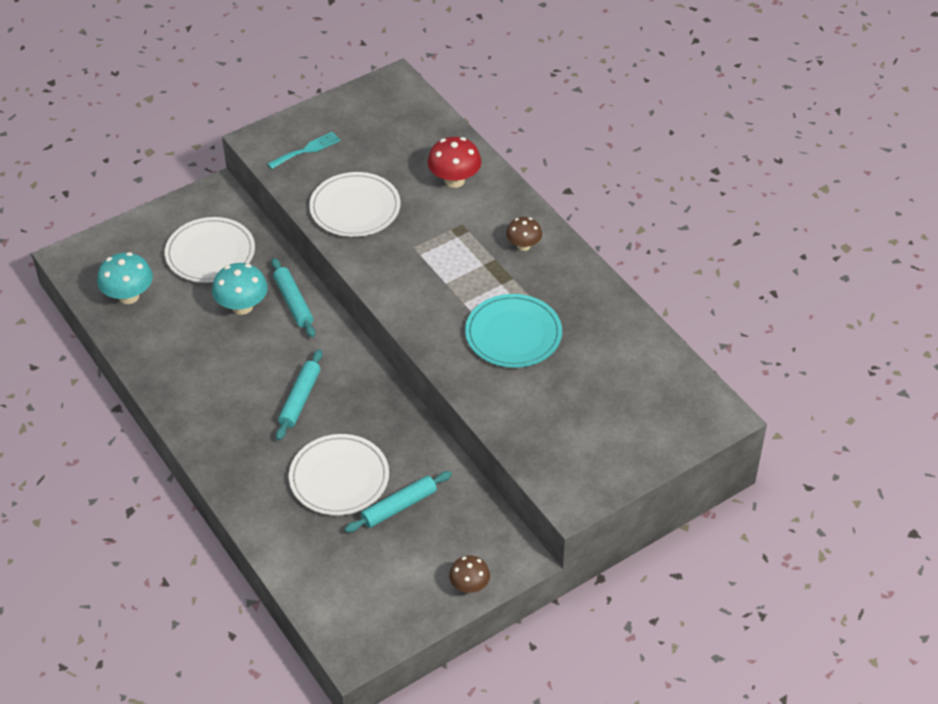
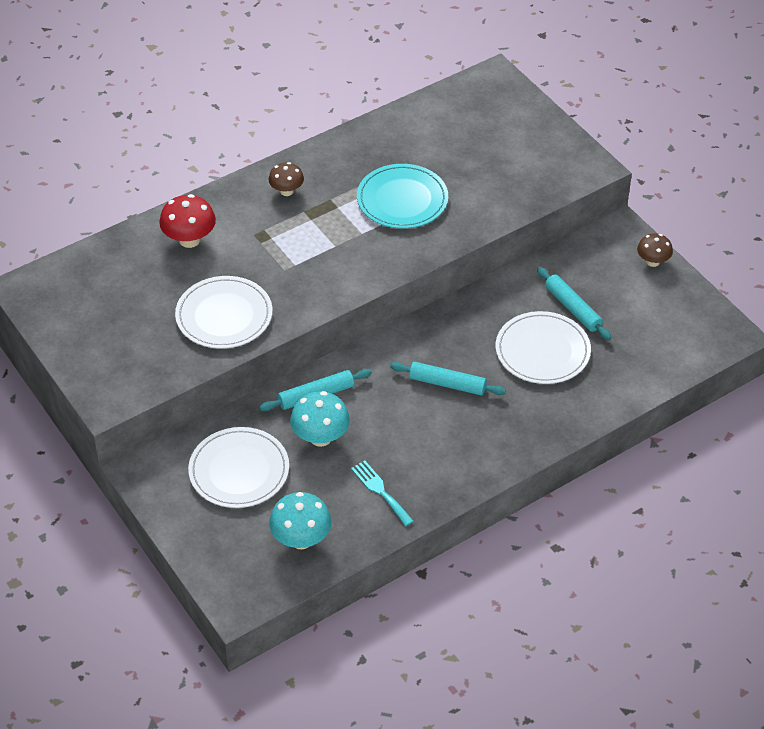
camera: 90 degrees left, 0 degrees up
turquoise fork [268,132,340,169] -> turquoise fork moved to [351,461,414,526]

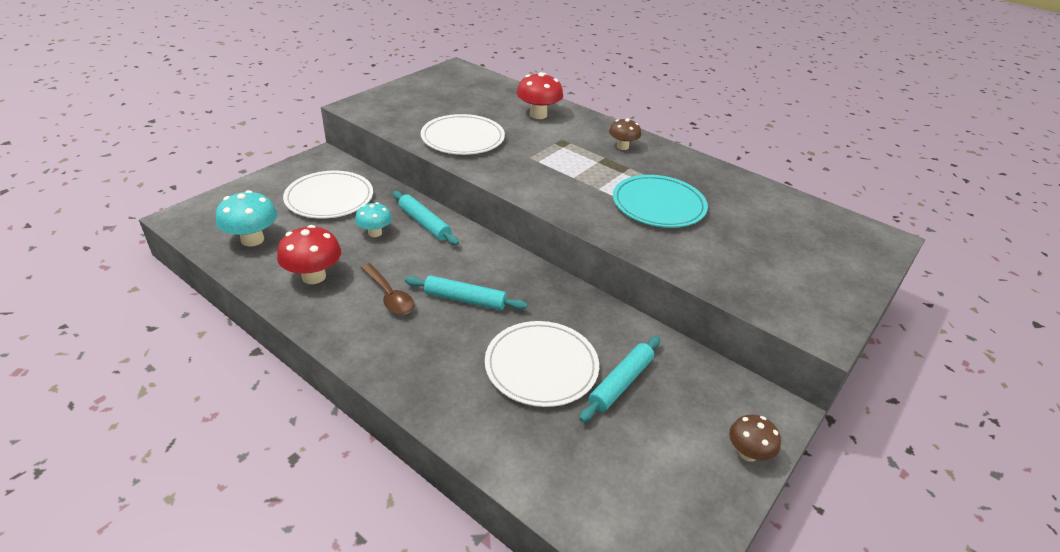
camera: 70 degrees right, 10 degrees down
turquoise mushroom [290,391,350,447] -> turquoise mushroom [355,202,392,237], size x0.65
turquoise fork [351,461,414,526] -> red mushroom [277,225,341,284]
turquoise rolling pin [390,362,506,395] -> turquoise rolling pin turned 75 degrees counterclockwise [405,275,527,310]
none -> brown spoon [360,263,415,315]

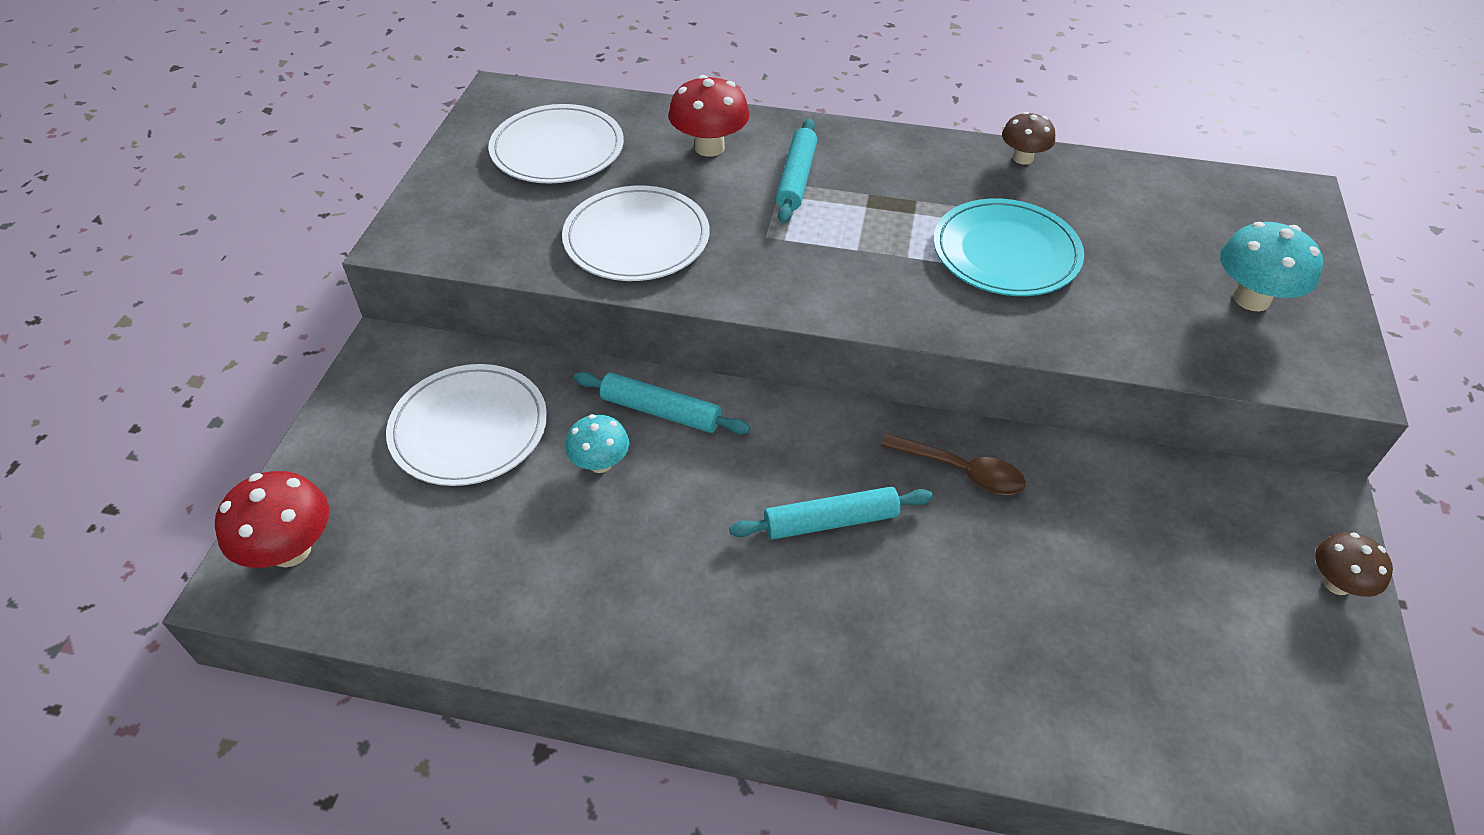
camera: 25 degrees left, 10 degrees up
turquoise mushroom [216,190,277,247] -> turquoise mushroom moved to [1220,222,1323,311]
red mushroom [277,225,341,284] -> red mushroom moved to [215,471,329,568]
brown spoon [360,263,415,315] -> brown spoon moved to [881,433,1026,495]
white plate [485,321,599,407] -> white plate moved to [488,104,624,184]
turquoise rolling pin [579,336,660,422] -> turquoise rolling pin moved to [776,119,817,223]
brown mushroom [609,118,641,150] -> brown mushroom moved to [1002,112,1055,165]

